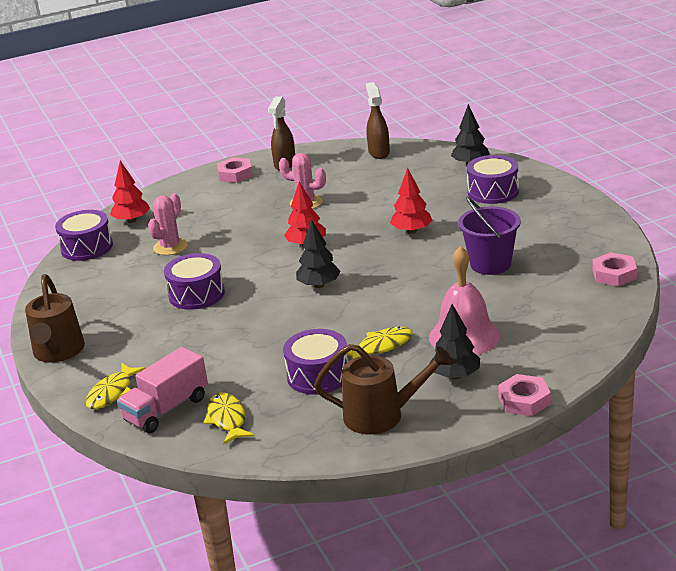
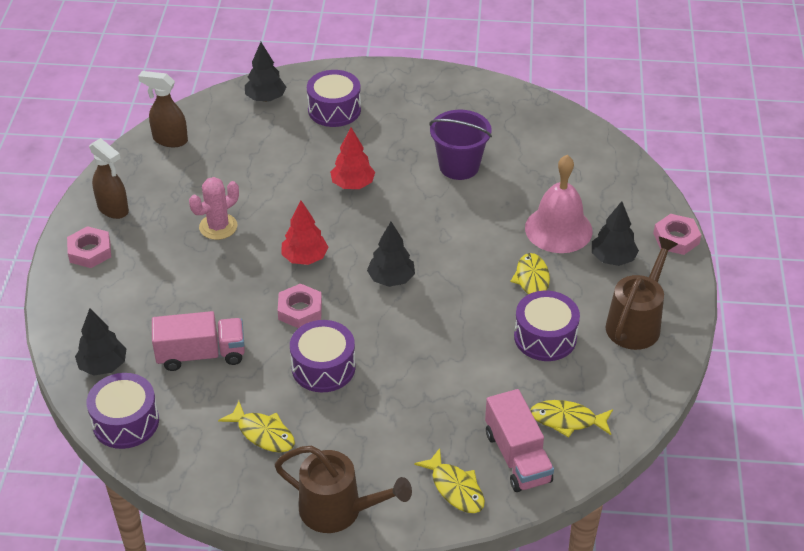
camera: 65 degrees left, 15 degrees up
red tree [110,161,150,223] -> black tree [75,309,127,376]
pink cactus [148,193,188,255] -> pink truck [152,311,245,371]
pink nut [592,252,637,287] -> pink nut moved to [278,283,322,328]
none -> yellow fish [218,401,295,452]

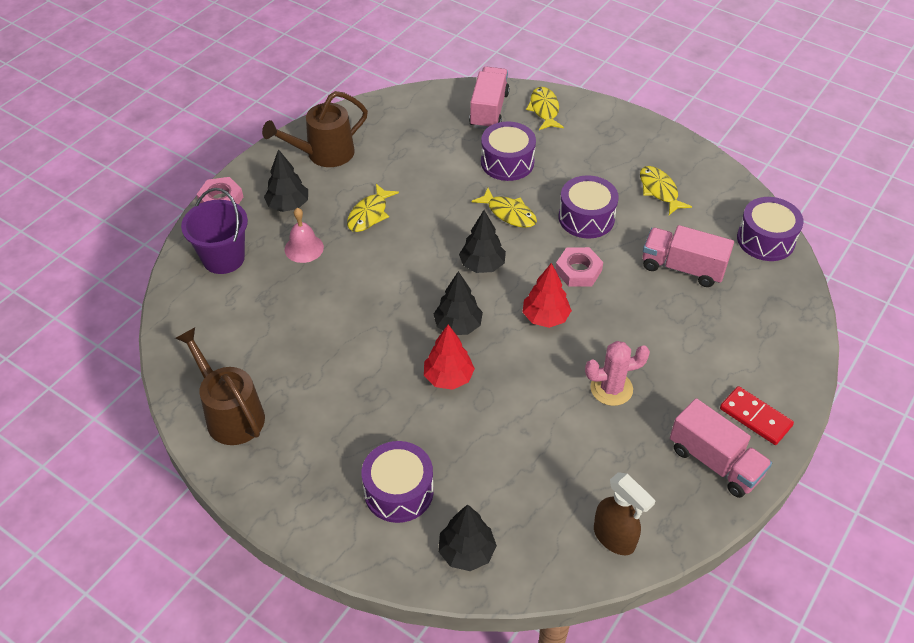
camera: 150 degrees left, 5 degrees up
pink nut [67,226,111,268] -> red domino [720,386,794,445]
black tree [75,309,127,376] -> black tree moved to [434,271,483,335]
brown spray bottle [89,138,129,219] -> pink truck [670,398,772,498]
brown watering can [274,446,412,533] -> brown watering can moved to [175,327,265,445]
purple bucket [429,110,492,180] -> purple bucket moved to [181,188,248,274]
purple drum [514,291,580,361] -> purple drum moved to [481,122,536,181]
pink bell [525,155,593,253] -> pink bell [285,208,324,263], size x0.58
yellow fish [530,400,613,438] -> yellow fish moved to [472,188,537,228]

